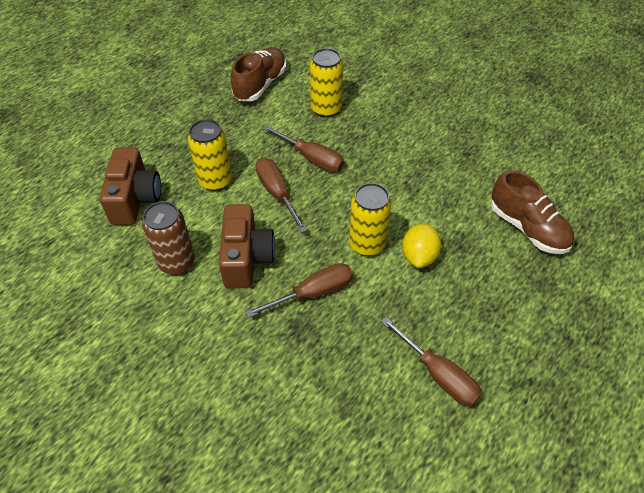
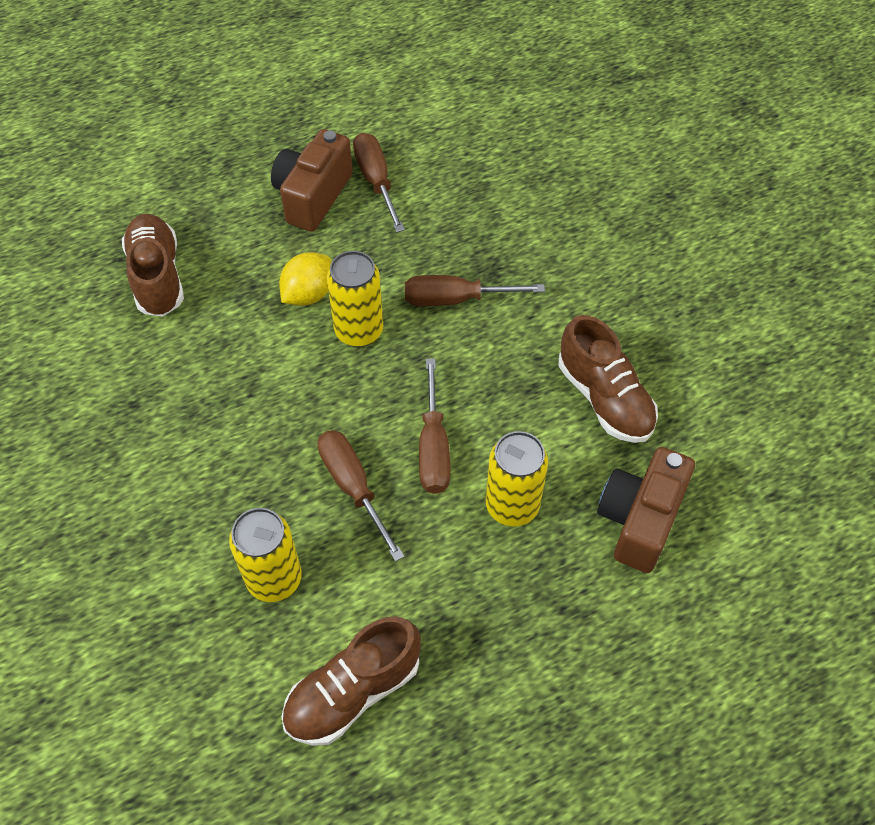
camera: 155 degrees left, 5 degrees up
brown can [142,201,195,275] -> brown shoe [559,315,658,443]
brown camera [219,204,276,288] -> brown camera moved to [271,129,353,232]

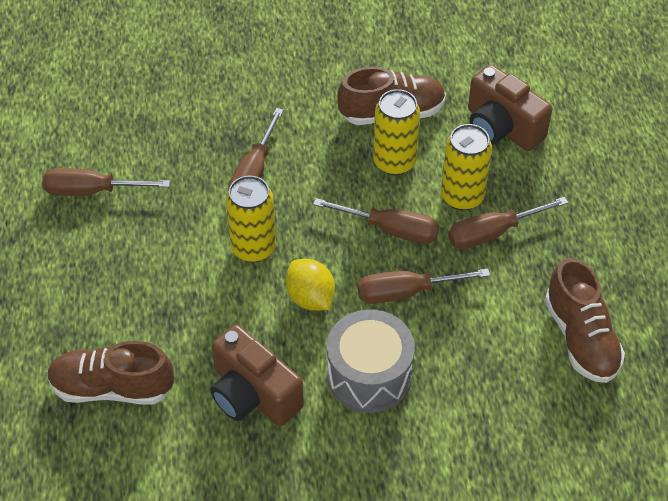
camera: 70 degrees left, 5 degrees down
yellow can [229,508,302,602] -> yellow can moved to [373,89,420,175]
brown camera [271,129,353,232] -> brown camera moved to [210,325,304,426]
yellow lemon [279,252,332,306] -> yellow lemon moved to [285,259,335,311]
none -> grey drum [327,309,415,413]
none -> brown screwdriver [448,197,568,249]

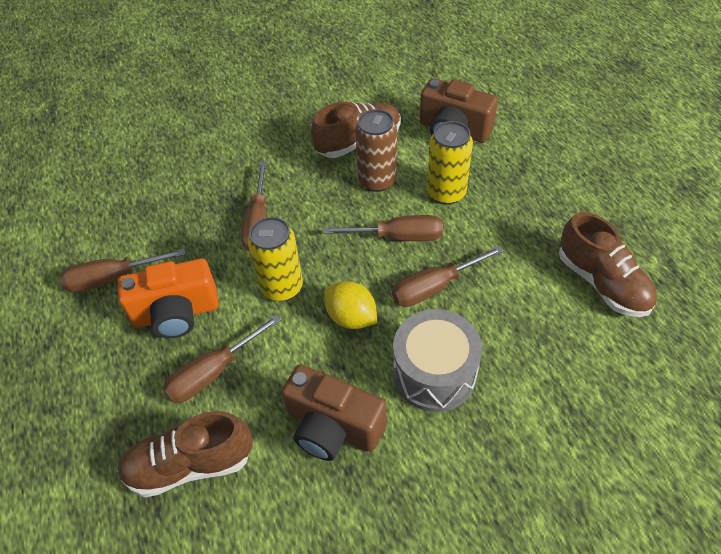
camera: 15 degrees left, 0 degrees up
yellow can [373,89,420,175] -> brown can [355,109,397,192]
brown screwdriver [448,197,568,249] -> brown screwdriver moved to [162,314,281,403]
none -> orange camera [118,258,219,338]

